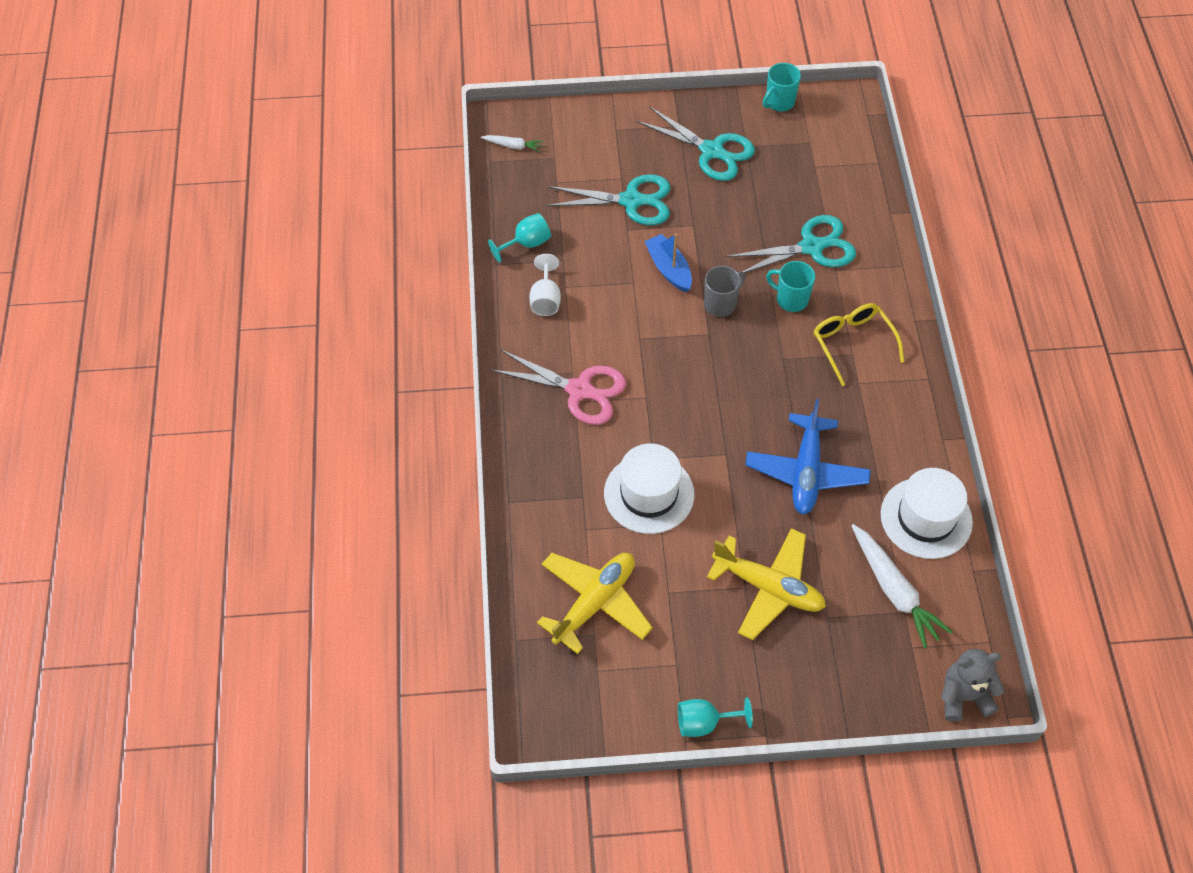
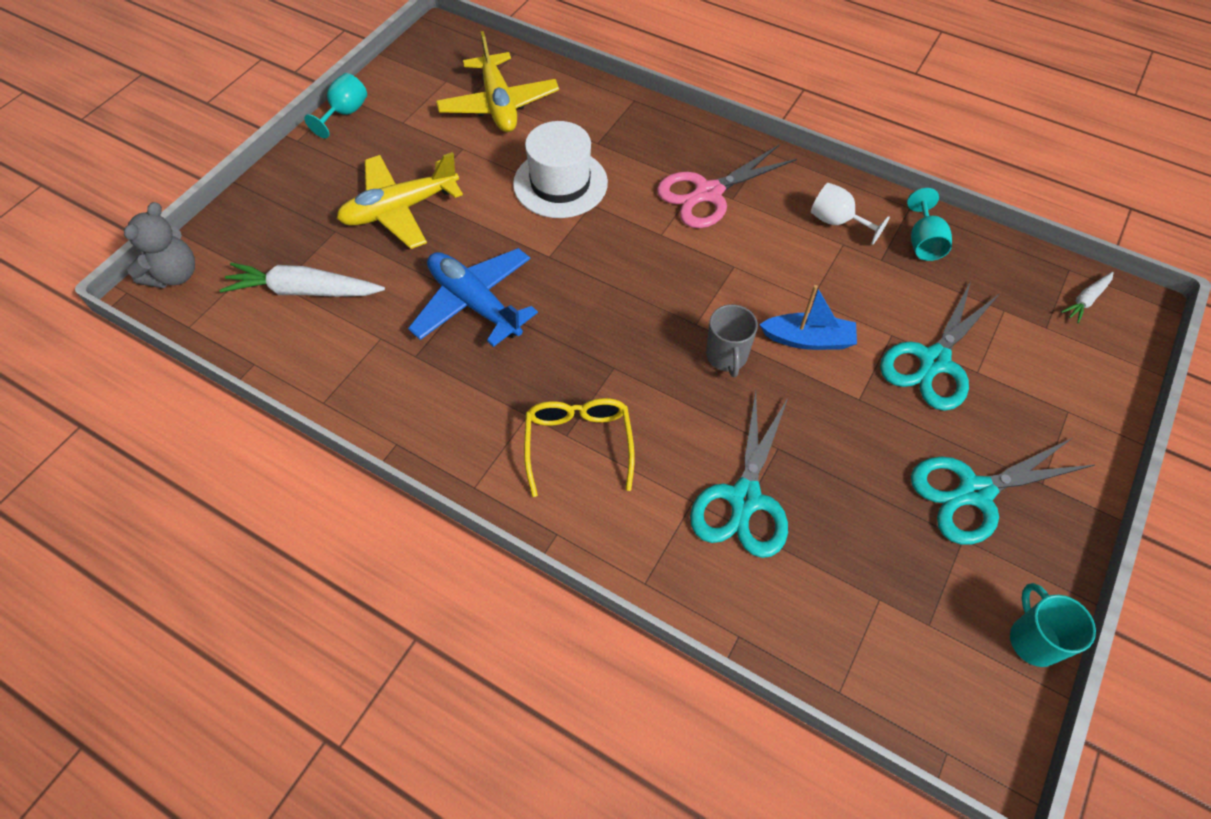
camera: 125 degrees right, 0 degrees up
turquoise mug [766,261,815,312] -> none
yellow glasses [814,303,904,386] -> yellow glasses turned 105 degrees counterclockwise [524,398,635,497]
white hat [881,468,973,559] -> none

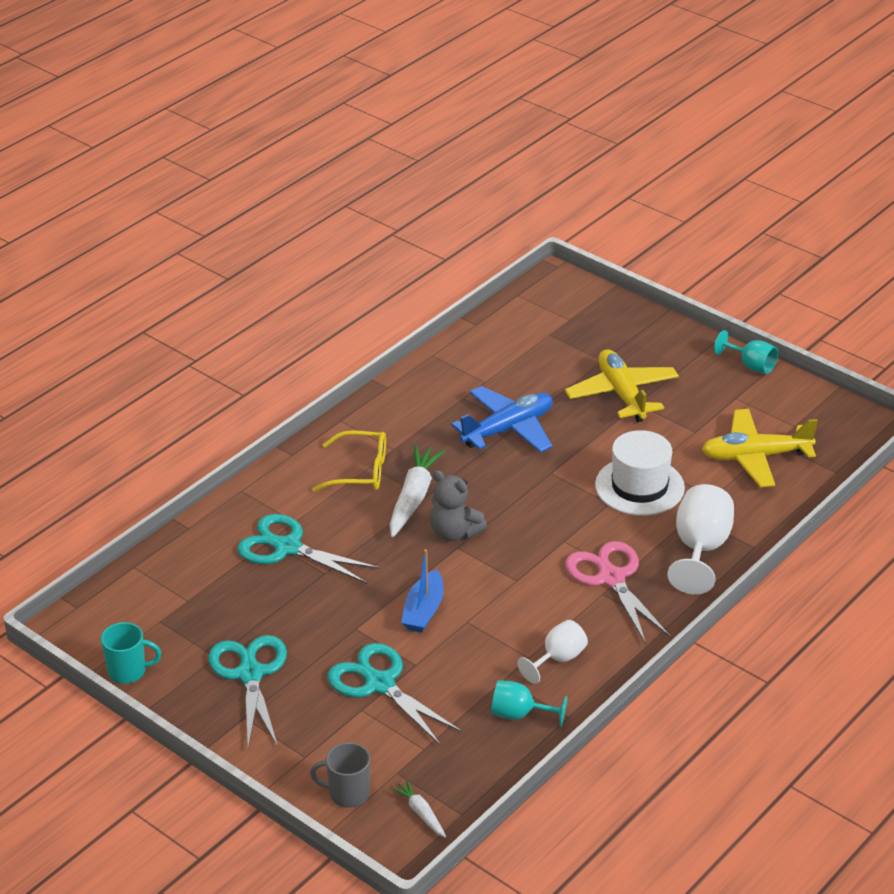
camera: 100 degrees right, 20 degrees down
grey teddy bear [124,202,195,288] -> grey teddy bear moved to [430,470,487,541]
white carrot [219,263,385,297] -> white carrot moved to [390,445,445,537]
grey mug [706,304,758,377] -> grey mug moved to [310,742,370,808]
none -> white goblet [667,484,734,595]

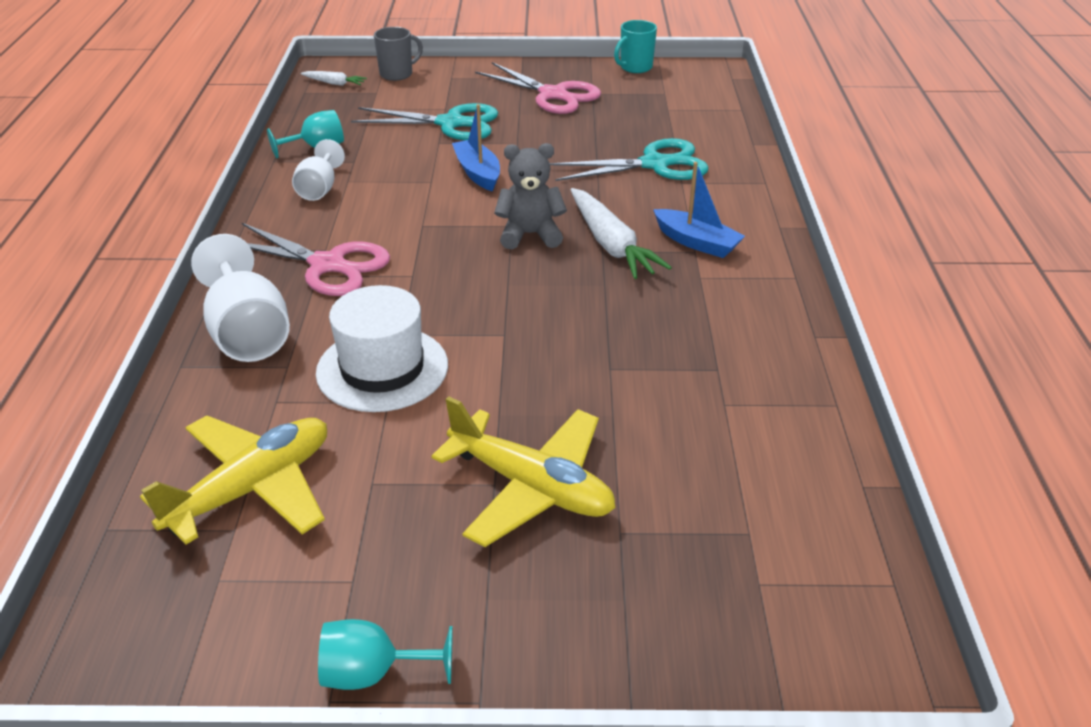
camera: 140 degrees right, 0 degrees up
turquoise scissors [208,635,287,748] -> pink scissors [475,62,601,114]
yellow glasses [312,430,386,492] -> blue boat [653,162,745,258]
blue plane [451,386,553,453] -> none

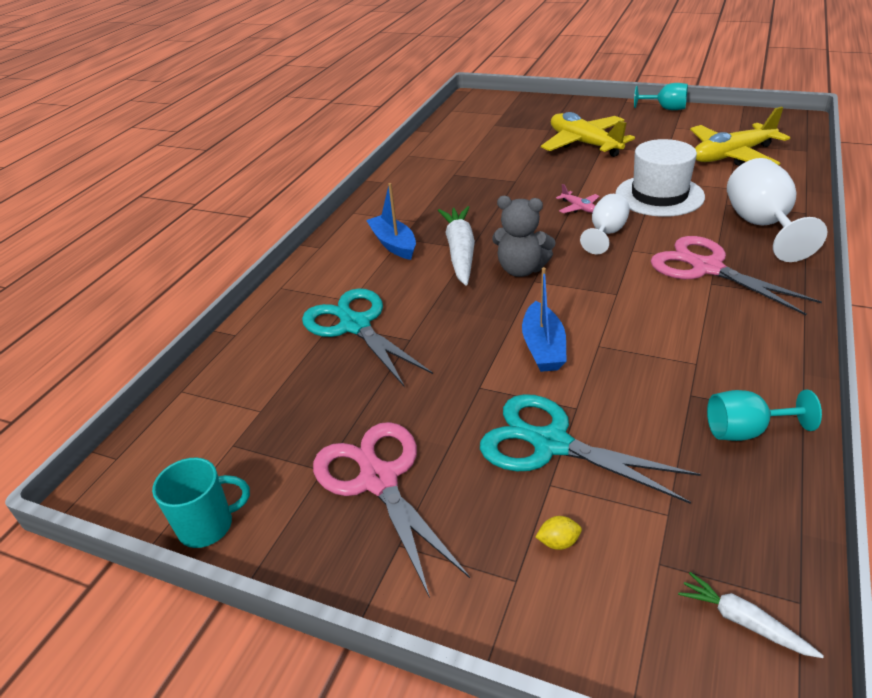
camera: 155 degrees left, 0 degrees up
white goblet [292,139,345,201] -> white goblet moved to [580,194,630,254]
grey mug [374,27,423,81] -> none
turquoise scissors [550,138,709,181] -> turquoise scissors turned 45 degrees clockwise [302,288,433,387]
none -> yellow lemon [535,516,582,550]
none -> pink plane [556,184,600,213]

